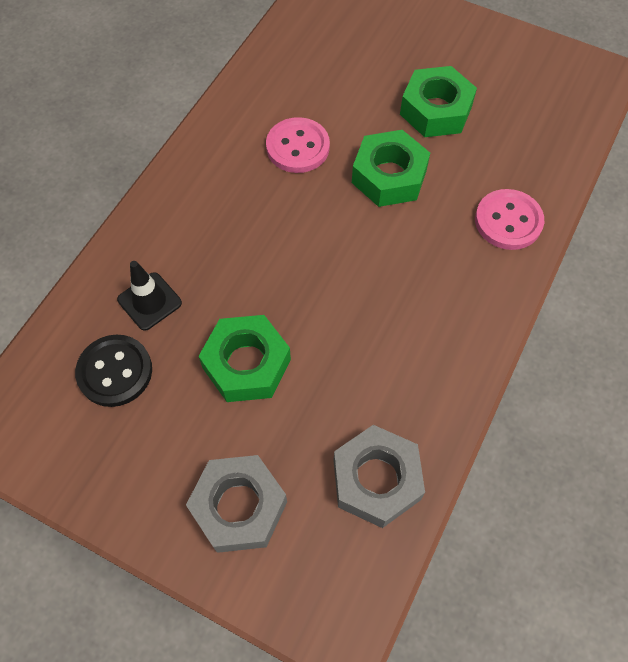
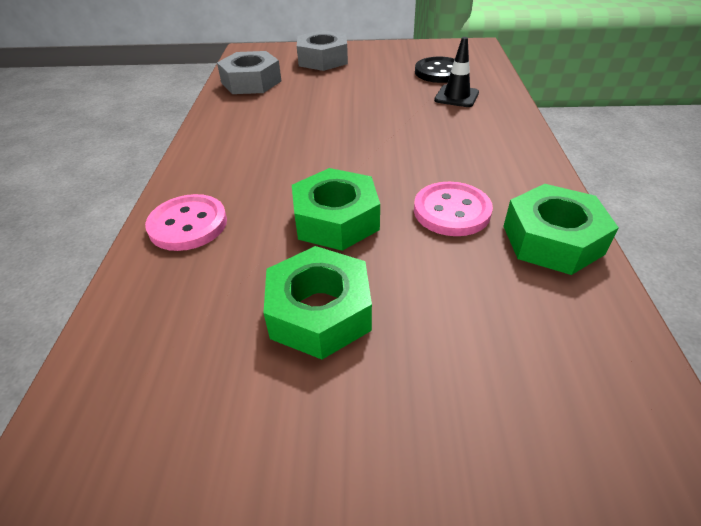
camera: 155 degrees right, 20 degrees down
green nut [199,315,291,402] -> green nut moved to [503,184,619,275]

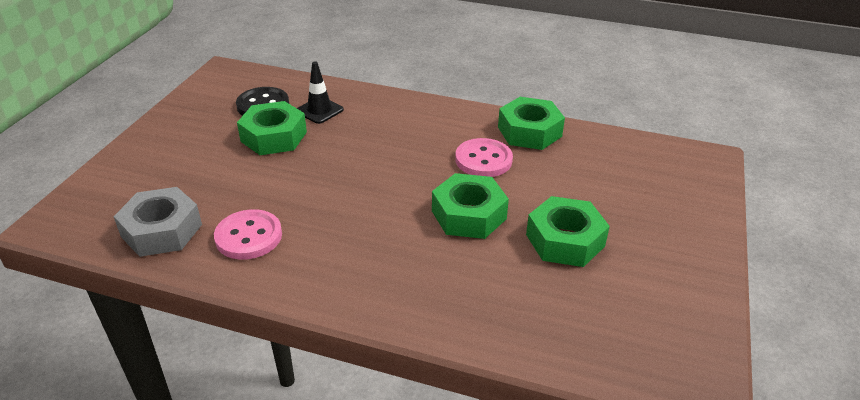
camera: 75 degrees left, 5 degrees down
pink button [145,194,227,251] -> pink button moved to [214,209,282,260]
grey nut [297,30,348,71] -> none
none -> green nut [237,101,307,155]

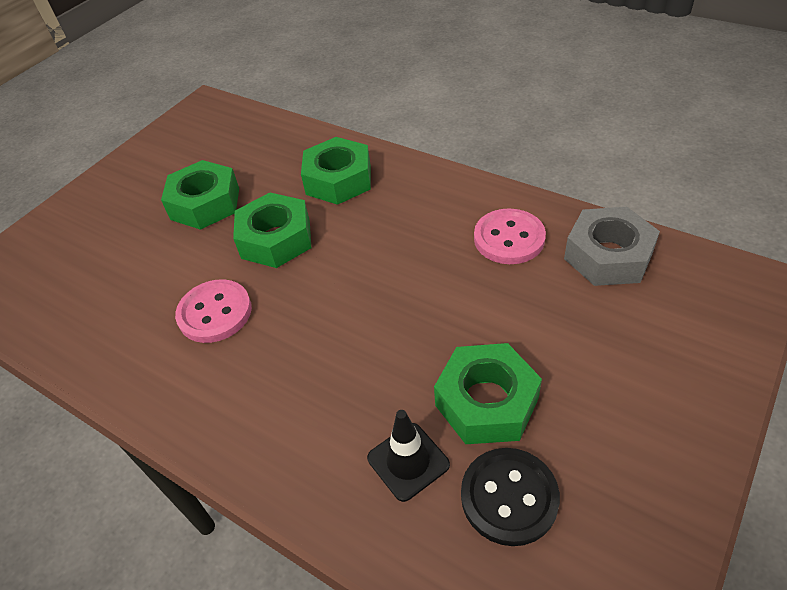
camera: 160 degrees left, 10 degrees up
green nut [498,97,565,150] -> green nut moved to [301,137,371,205]

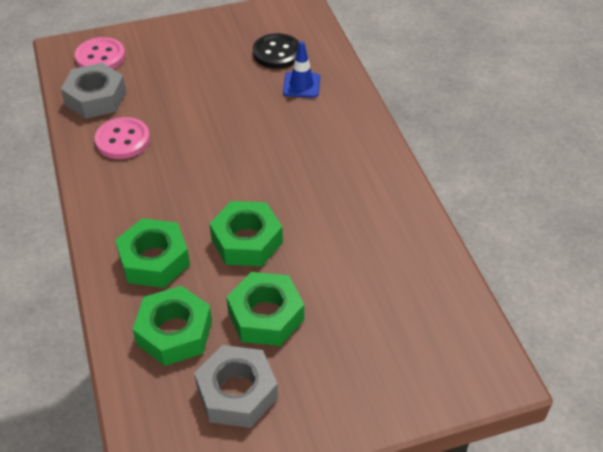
camera: 145 degrees left, 0 degrees up
pink button [175,279,252,343] -> pink button moved to [75,37,125,69]
black traffic cone [367,410,450,502] -> blue traffic cone [283,41,320,98]
green nut [434,343,542,444] -> green nut moved to [132,286,212,366]
none -> grey nut [194,345,278,428]

